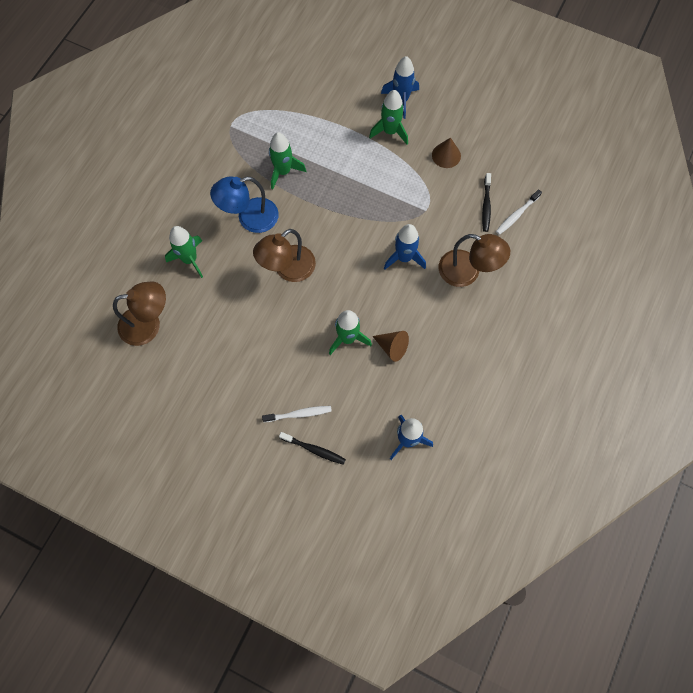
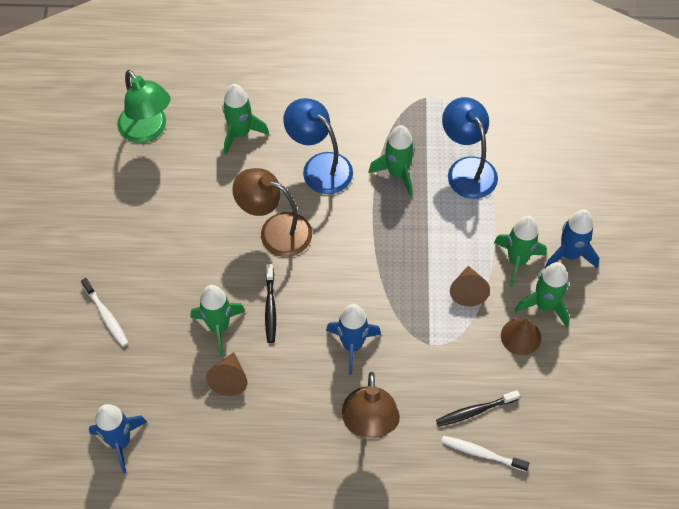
camera: 65 degrees right, 10 degrees down
brown lamp [113,282,166,346] -> green lamp [117,70,171,143]
black toothbrush [279,432,346,465] -> black toothbrush moved to [265,264,276,343]
none -> blue lamp [442,97,498,199]
none -> brown cone [450,266,490,307]
none -> green rocket [515,262,570,327]

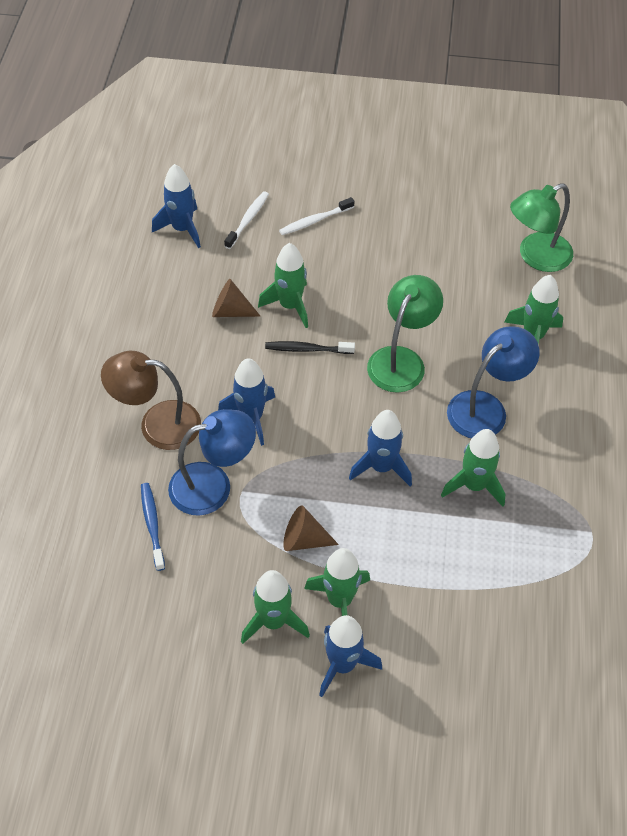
camera: 95 degrees right, 5 degrees down
brown lamp [232,168,312,257] -> green lamp [367,275,443,393]
black toothbrush [436,390,520,427] -> blue toothbrush [141,483,165,571]
white toothbrush [441,436,529,472] -> white toothbrush moved to [224,191,269,249]
blue lamp [442,97,498,199] -> blue lamp moved to [168,409,256,516]
brown cone [501,318,541,355] -> none
none -> blue rocket [349,410,412,487]

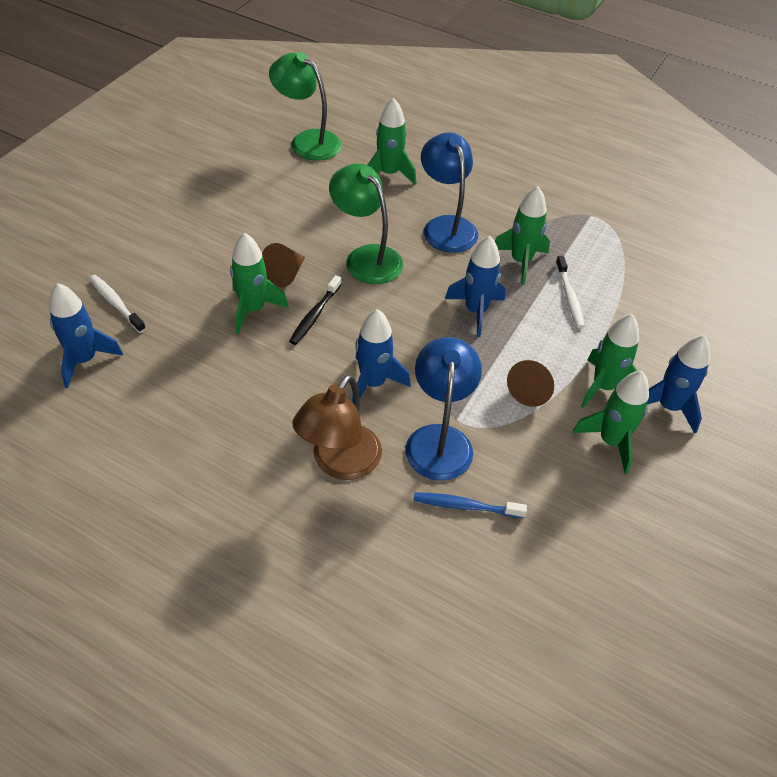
camera: 70 degrees left, 5 degrees down
brown cone [212,279,261,317] -> brown cone moved to [262,243,305,287]
white toothbrush [279,197,354,235] -> white toothbrush moved to [556,256,585,328]
green lamp [510,183,573,272] -> green lamp turned 135 degrees clockwise [269,52,342,161]

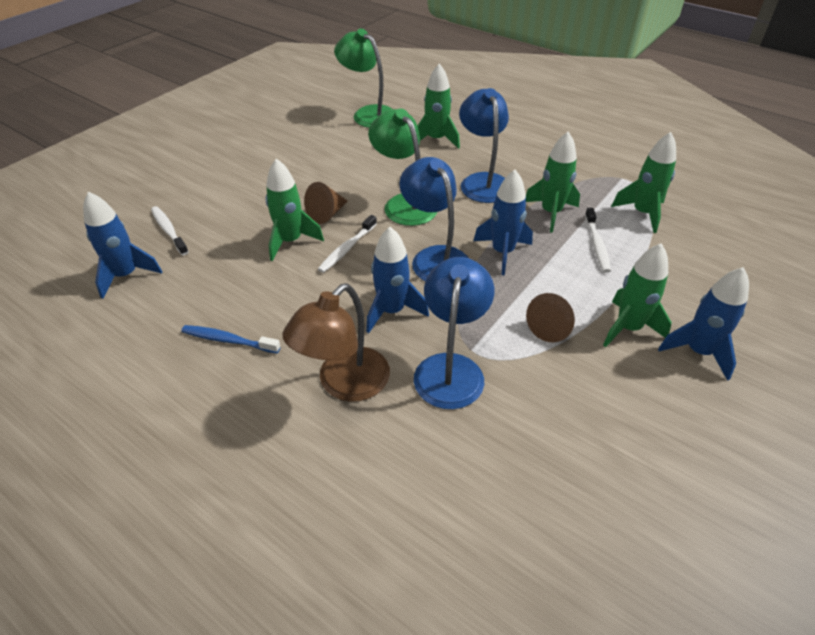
camera: 10 degrees right, 5 degrees down
black toothbrush [289,275,342,345] -> white toothbrush [318,215,377,273]
blue toothbrush [413,492,527,518] -> blue toothbrush moved to [181,325,281,354]
green rocket [573,371,649,474] -> green rocket moved to [611,132,676,233]
none -> blue lamp [399,157,468,281]

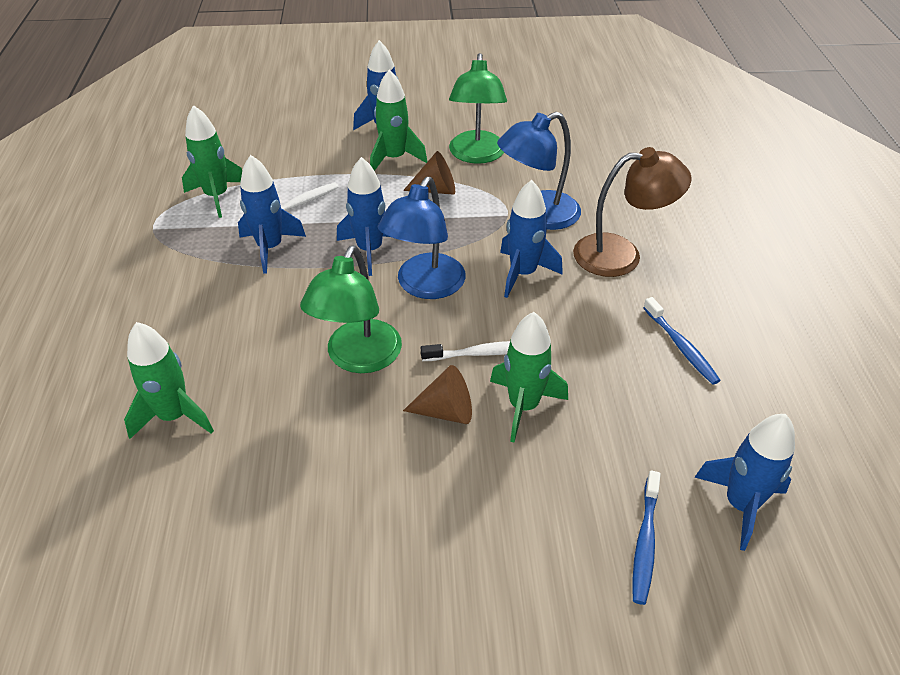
camera: 130 degrees left, 0 degrees up
white toothbrush [151,206,189,256] -> blue toothbrush [633,470,661,605]
green lamp [334,29,392,128] -> green lamp moved to [449,53,507,164]
blue lamp [459,88,509,203] -> none
green rocket [526,132,580,233] -> blue rocket [238,155,306,274]

